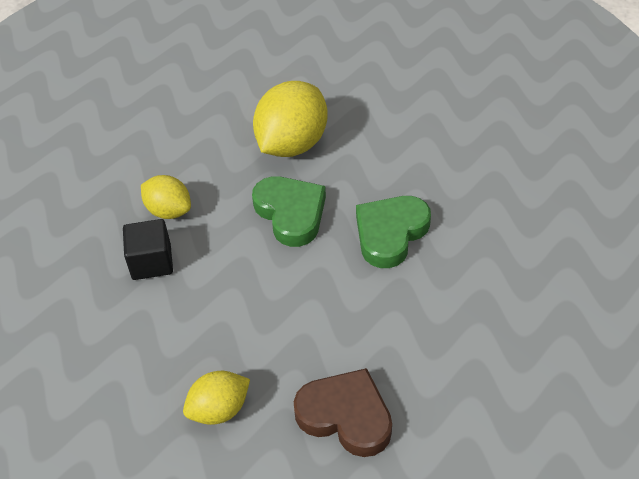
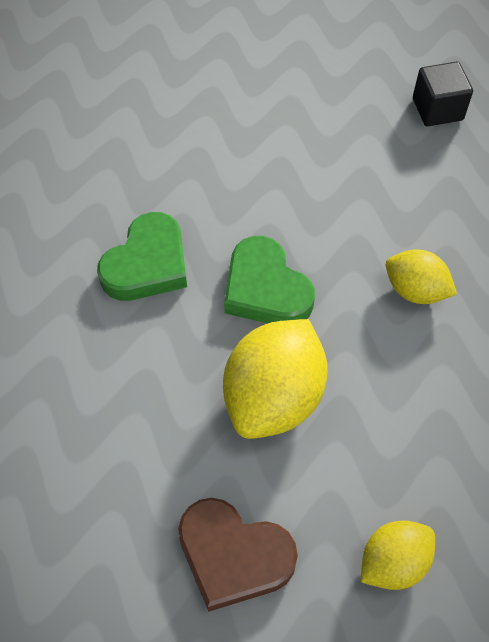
camera: 175 degrees right, 10 degrees up
black cube [123,219,173,280] -> black cube moved to [413,62,473,127]
yellow lemon [183,371,250,425] -> yellow lemon moved to [361,520,435,590]
brown heart [294,368,392,457] -> brown heart moved to [178,498,298,612]

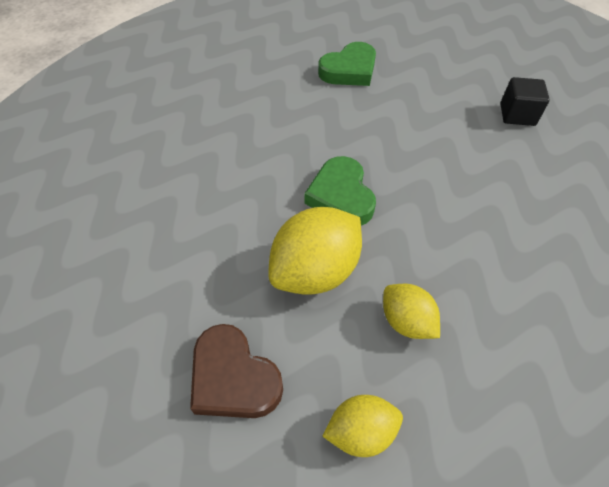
camera: 20 degrees right, 5 degrees down
green heart [97,212,187,301] -> green heart moved to [318,42,376,86]
yellow lemon [386,249,457,304] -> yellow lemon moved to [383,284,440,339]

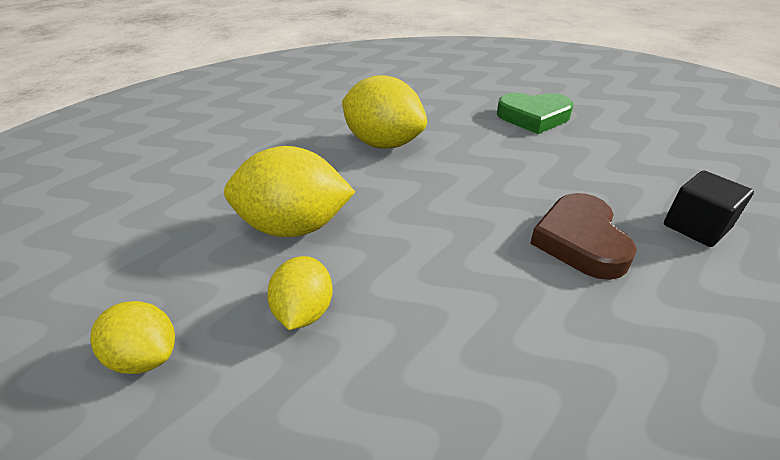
camera: 45 degrees right, 15 degrees down
brown heart [190,324,283,418] -> brown heart moved to [530,193,637,280]
green heart [304,156,376,225] -> none
none -> yellow lemon [342,75,427,149]

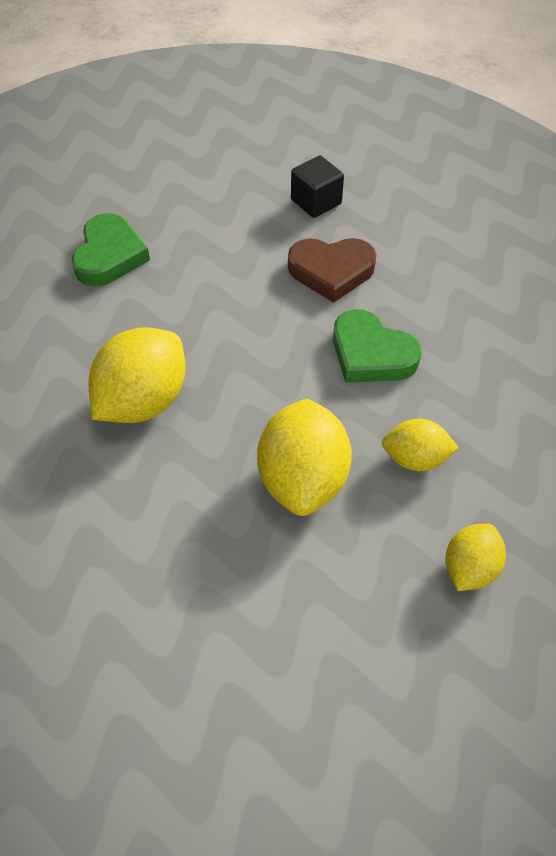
camera: 90 degrees left, 15 degrees up
none -> green heart [333,309,421,383]

